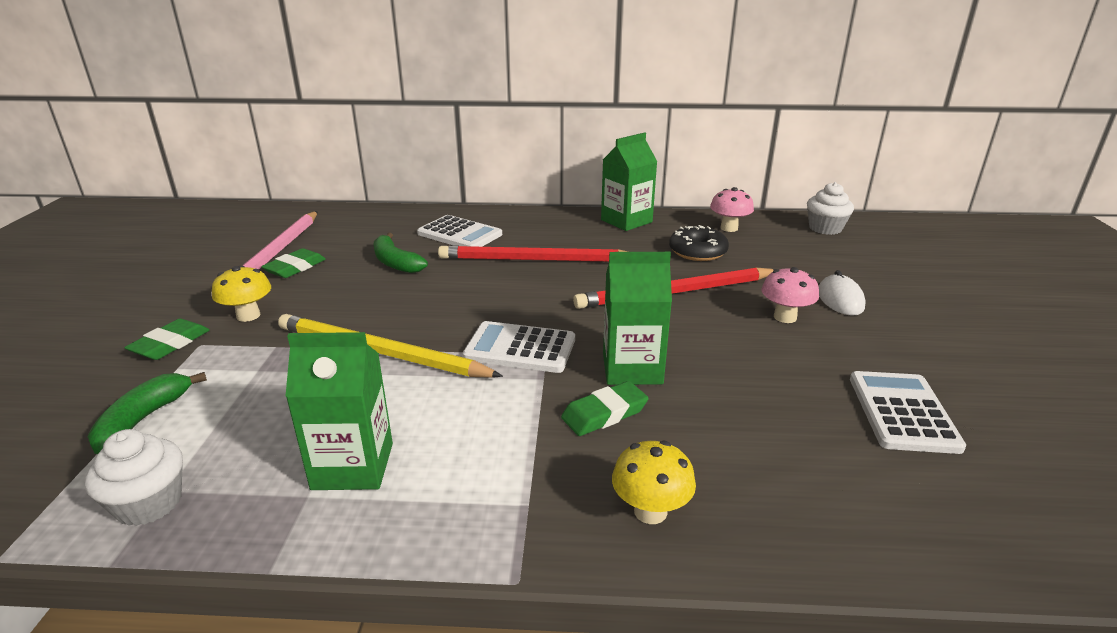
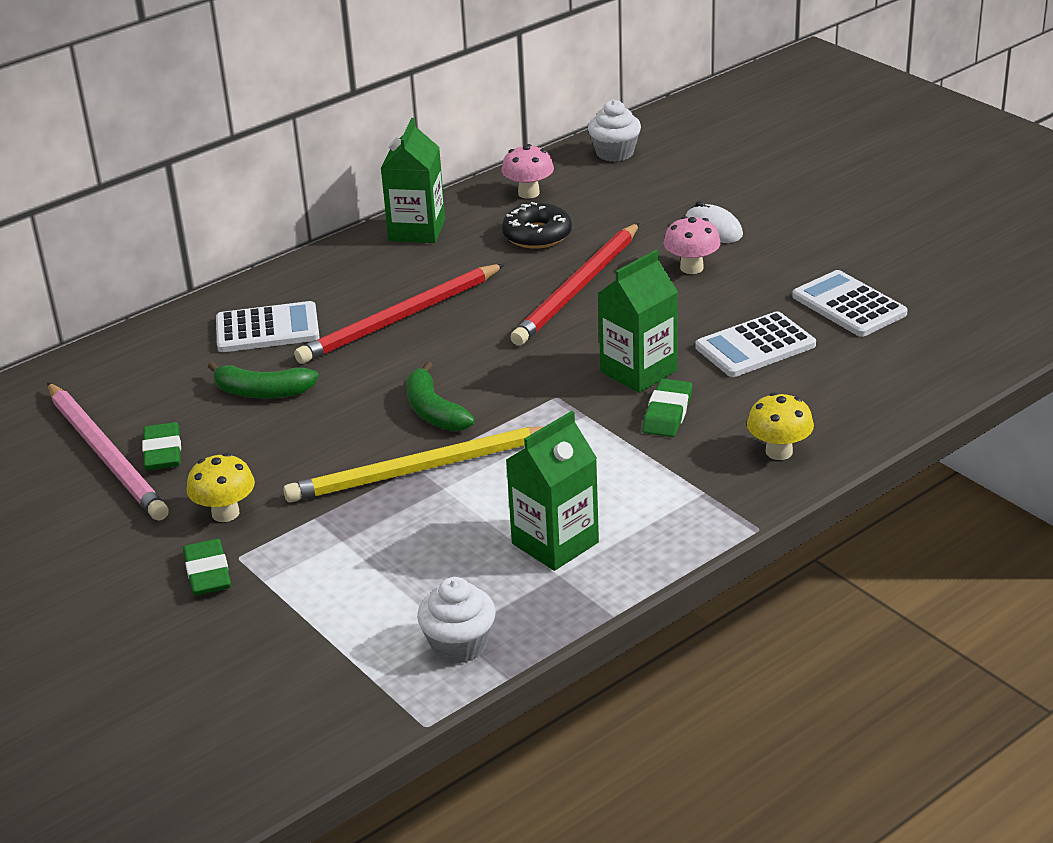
camera: 40 degrees left, 5 degrees up
green banana [87,372,207,454] -> green banana moved to [406,361,475,431]
white calculator [463,321,575,373] -> white calculator moved to [695,311,816,377]

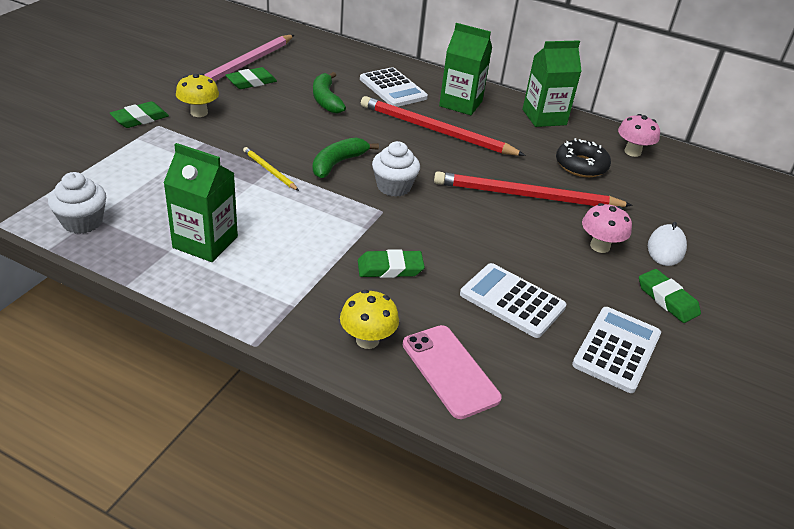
camera: 60 degrees right, 5 degrees up
yellow pencil [283,426,545,502] -> yellow pencil [243,147,299,191], size x0.45
white cupcake [588,100,641,162] -> white cupcake moved to [372,141,420,197]
green carton [598,250,678,393] -> green carton moved to [439,23,492,115]
none -> pink phone [403,325,502,419]
none -> green eraser [639,269,701,323]

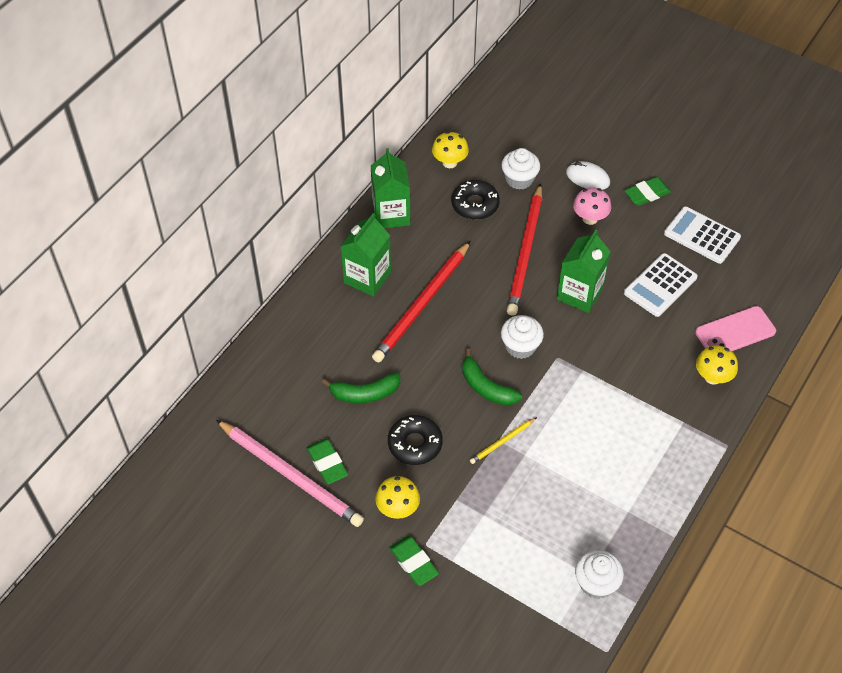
camera: 80 degrees left, 15 degrees up
green carton [164,143,238,262] -> green carton moved to [557,229,611,313]
green eraser [358,249,425,278] -> none
white calculator [360,67,428,107] -> none
pink mushroom [618,114,660,157] -> yellow mushroom [432,131,469,168]
none -> black donut [388,415,443,465]
none -> white cupcake [501,148,540,190]

